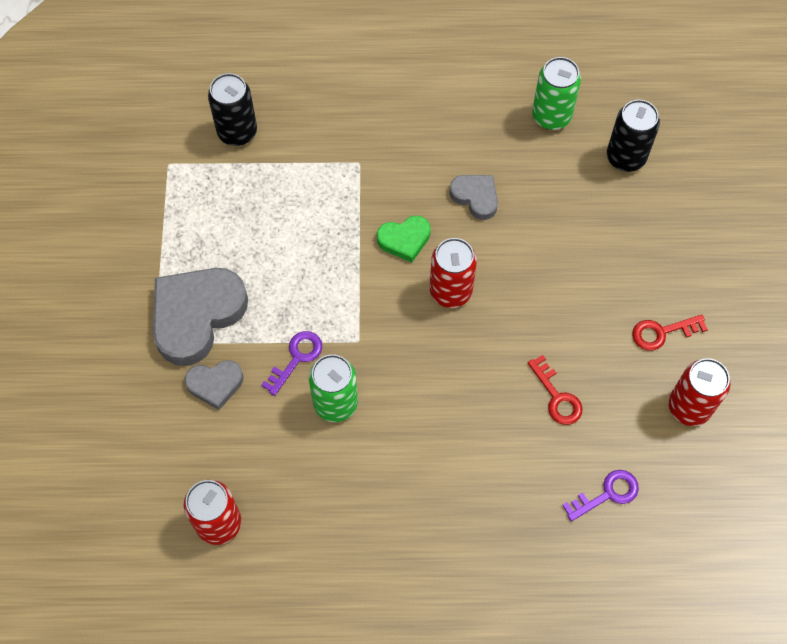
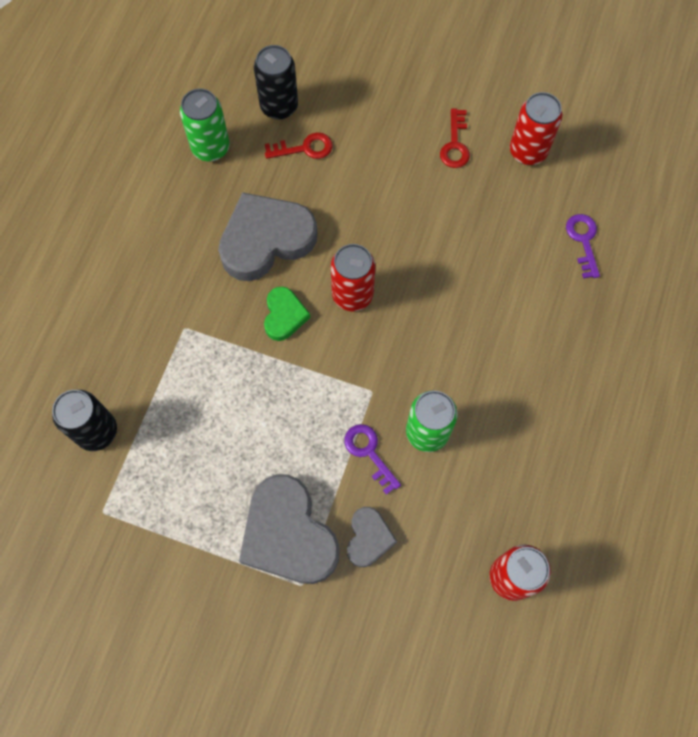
camera: 70 degrees left, 5 degrees up
grey heart [449,175,498,220] -> grey heart [218,192,317,281], size x1.93
red key [528,355,583,425] -> red key moved to [265,132,333,159]

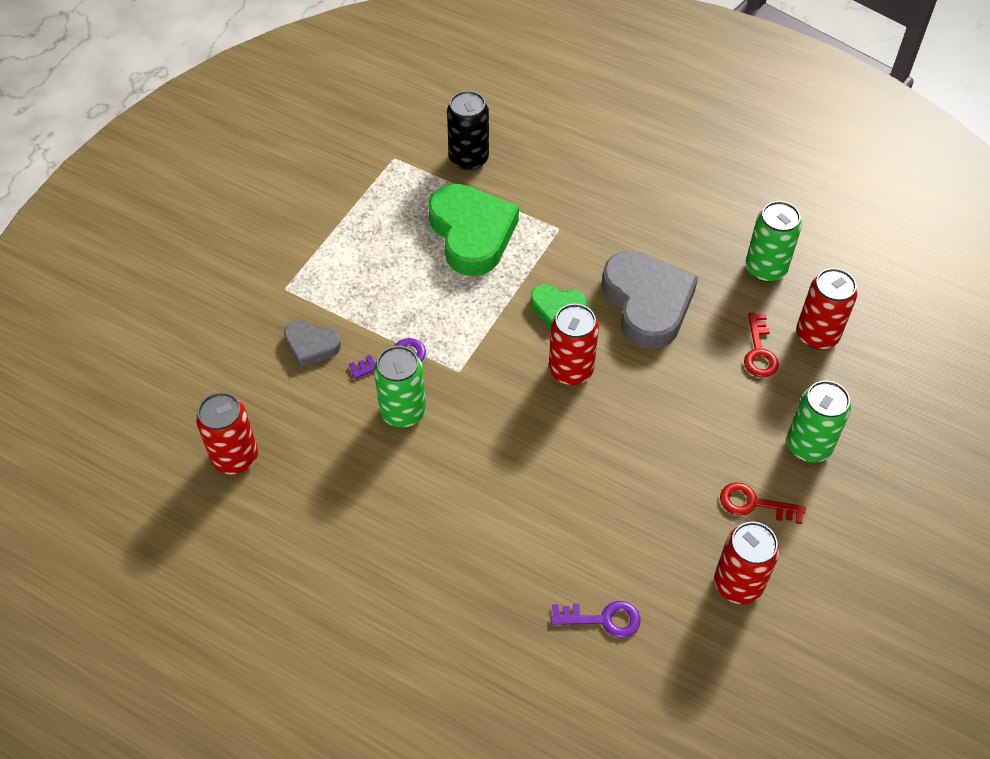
camera: 100 degrees right, 15 degrees down
grey heart [239,474,340,584] -> none
black can [254,45,298,120] -> red can [796,268,857,350]
none -> green heart [428,184,519,276]
none -> green can [787,380,851,462]

